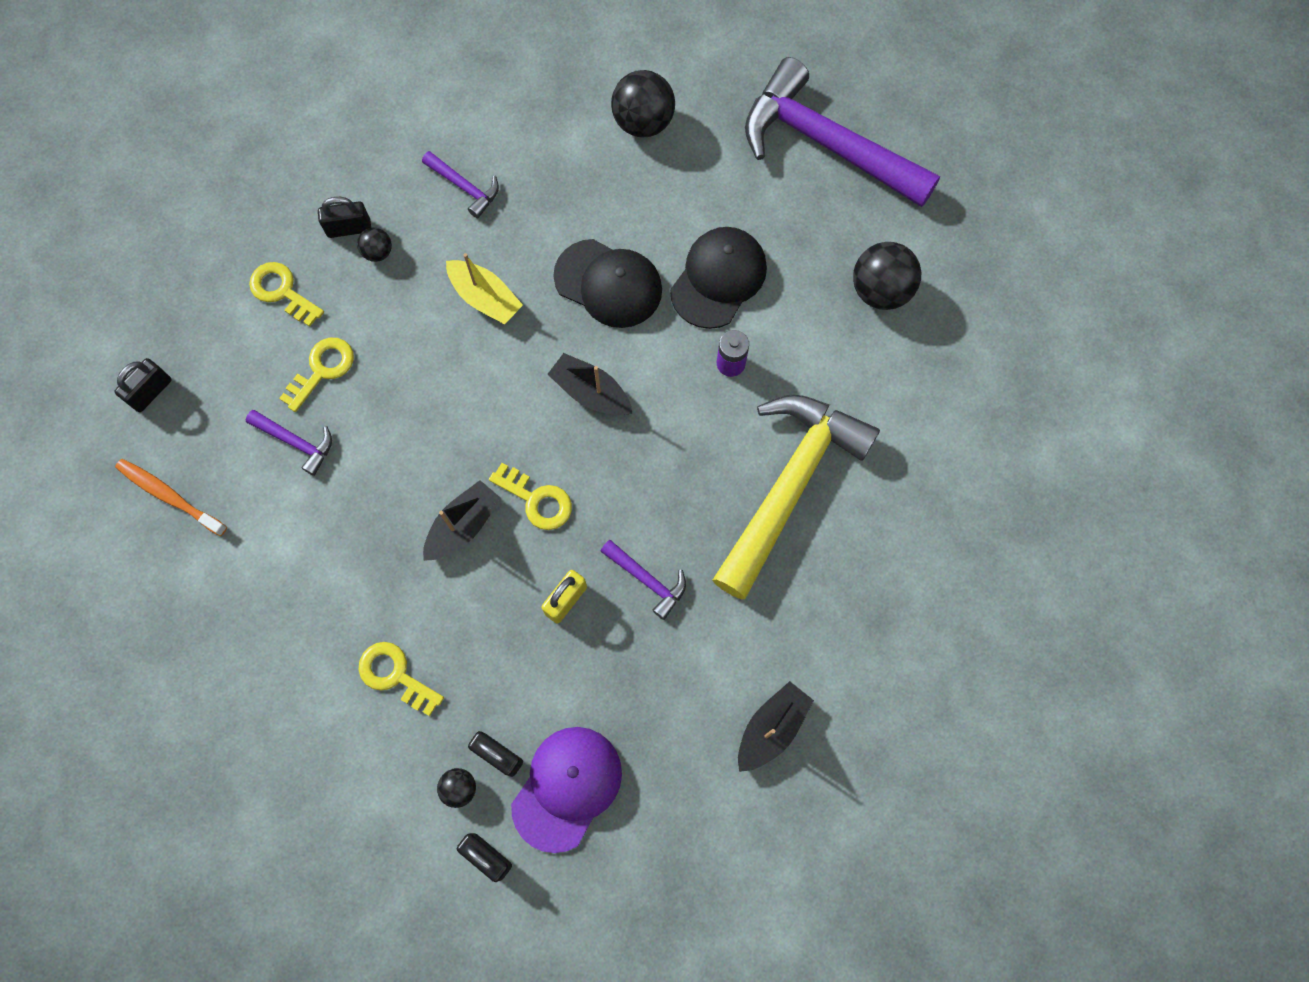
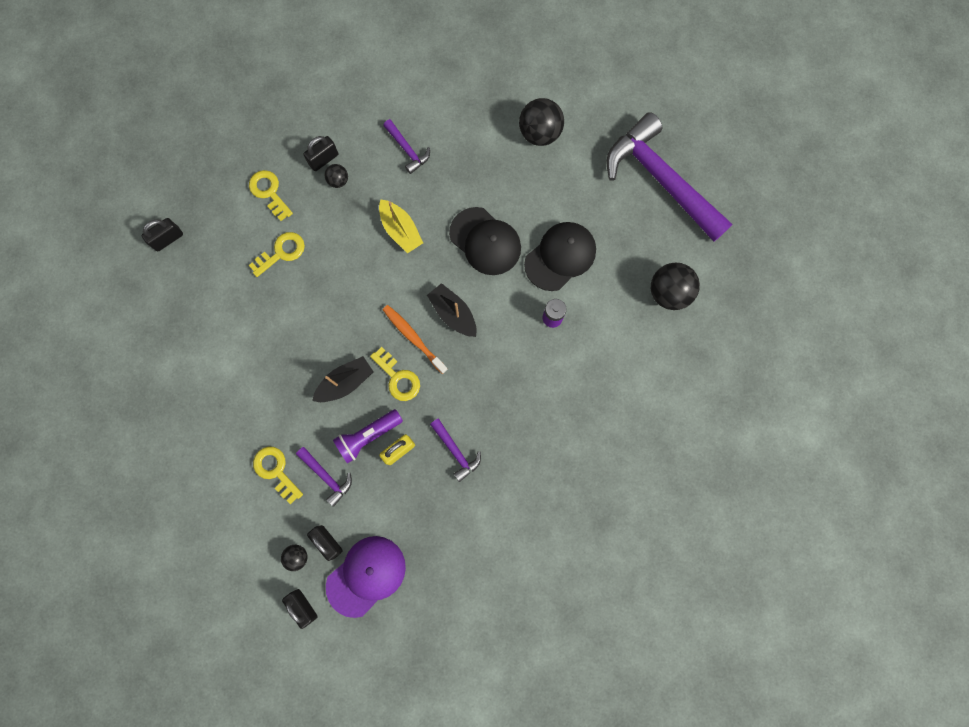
camera: 15 degrees right, 5 degrees up
orange toothbrush [115,459,227,536] -> orange toothbrush moved to [383,305,448,374]
purple hammer [246,410,332,476] -> purple hammer moved to [296,447,352,507]
black padlock [318,197,371,238] -> black padlock turned 45 degrees counterclockwise [303,136,338,171]
yellow hammer [713,395,880,599] -> none
black boat [738,681,814,772] -> none
none -> purple flashlight [333,409,403,464]

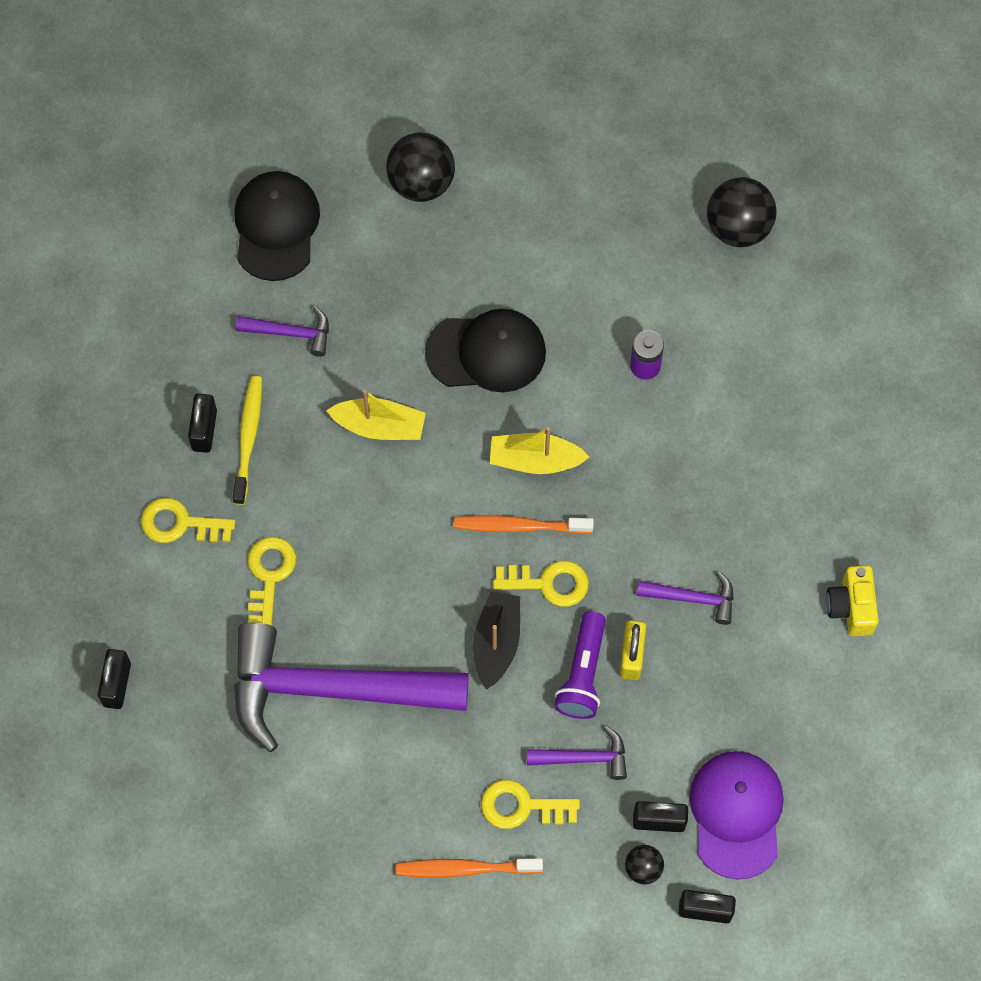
camera: 45 degrees left, 10 degrees down
black ball [325,164,348,188] -> yellow toothbrush [233,376,262,505]
black boat [427,283,477,337] -> yellow boat [490,427,589,474]
black cap [524,222,596,291] -> black cap moved to [234,171,320,281]
purple hammer [606,112,732,242] -> purple hammer moved to [234,622,469,752]
none -> orange toothbrush [395,858,543,878]
none -> yellow camera [826,566,879,636]

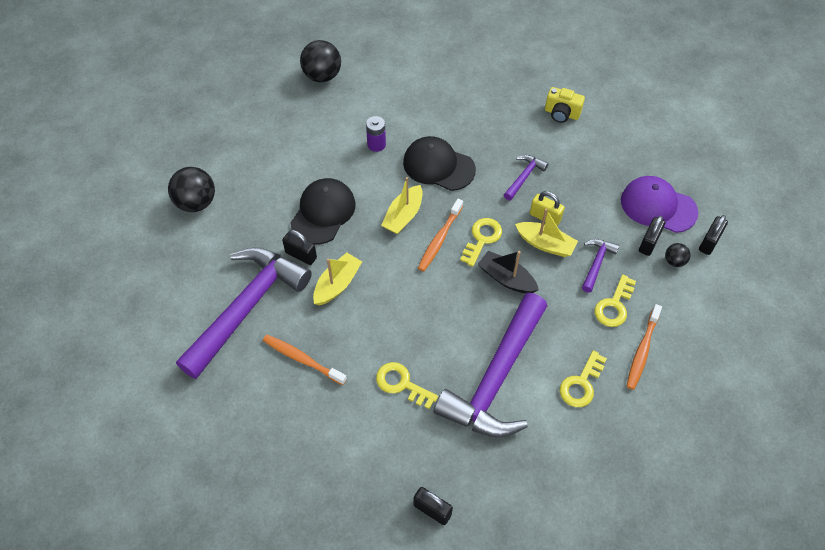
camera: 65 degrees left, 10 degrees down
yellow key [141,498,235,543] -> yellow key moved to [560,350,607,407]
black padlock [188,394,217,453] -> black padlock moved to [282,230,317,265]
yellow toothbrush [233,376,262,505] -> orange toothbrush [263,335,347,385]
black cap [234,171,320,281] -> black cap moved to [403,136,476,191]
purple hammer [236,307,329,357] -> purple hammer [176,247,312,379], size x2.38
purple flashlight [554,611,606,719] -> yellow boat [515,208,578,257]

